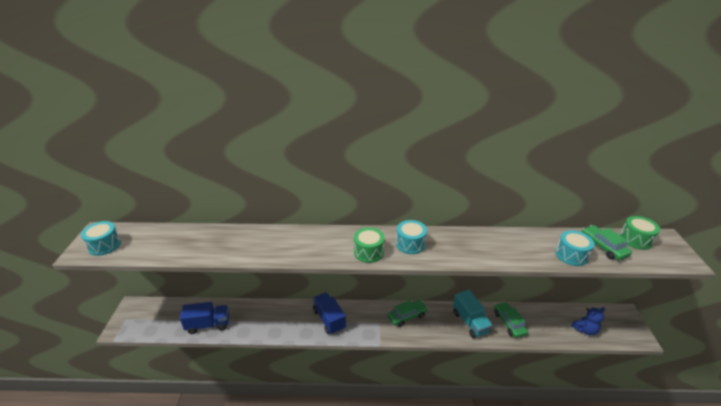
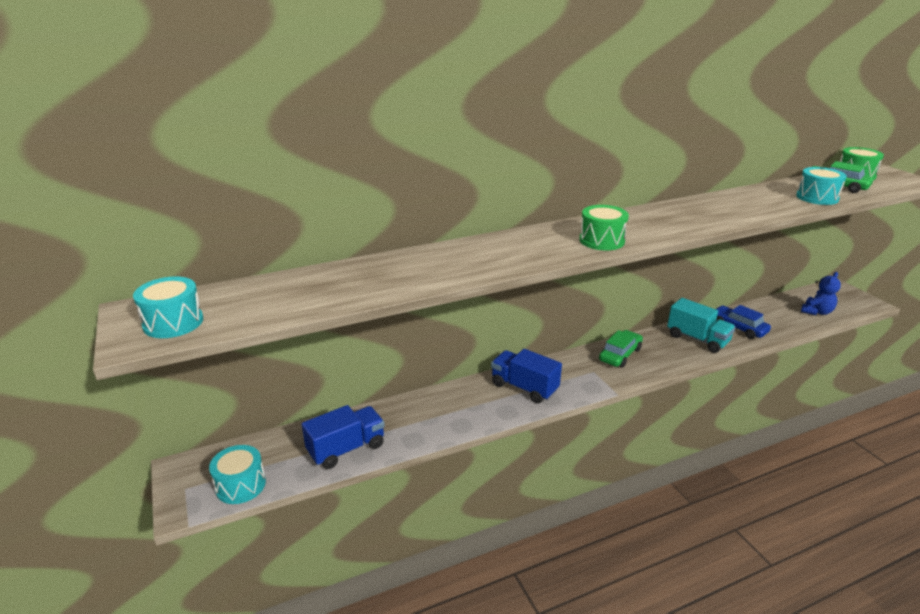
camera: 25 degrees left, 5 degrees down
turquoise drum [396,220,427,254] -> turquoise drum moved to [209,445,266,504]
green car [494,302,528,338] -> blue car [716,305,771,339]

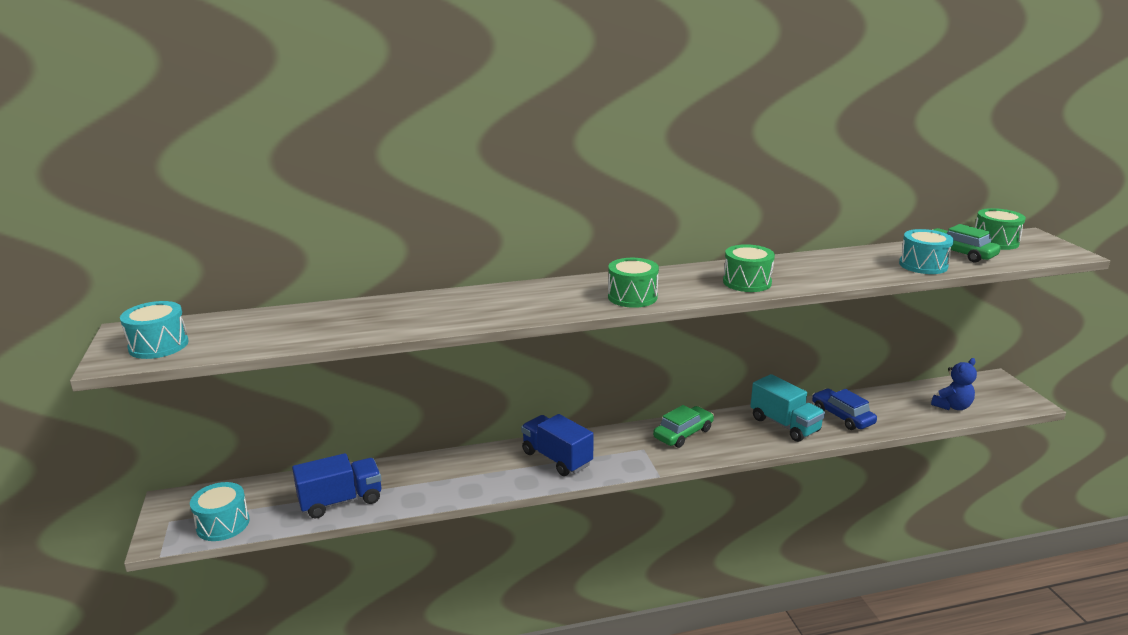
camera: 10 degrees right, 5 degrees down
none -> green drum [723,244,775,292]

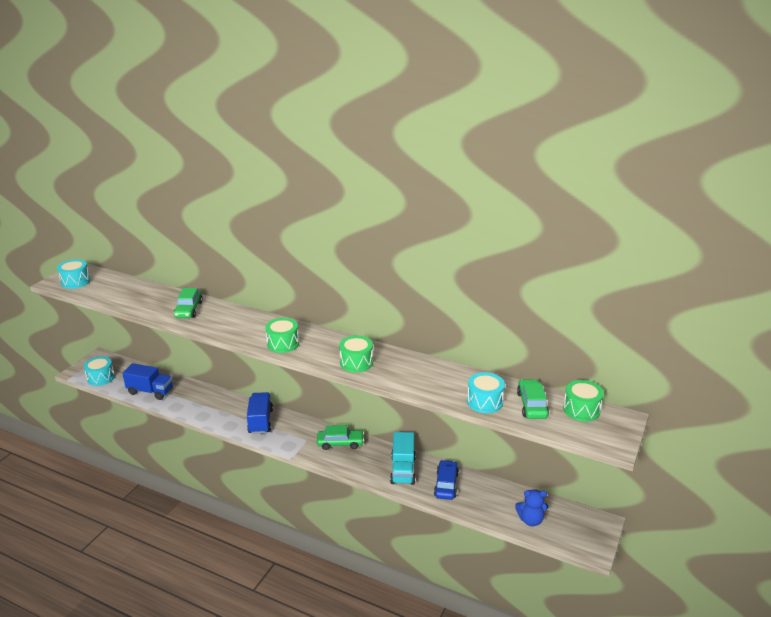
camera: 40 degrees right, 5 degrees up
none -> green car [174,288,203,318]

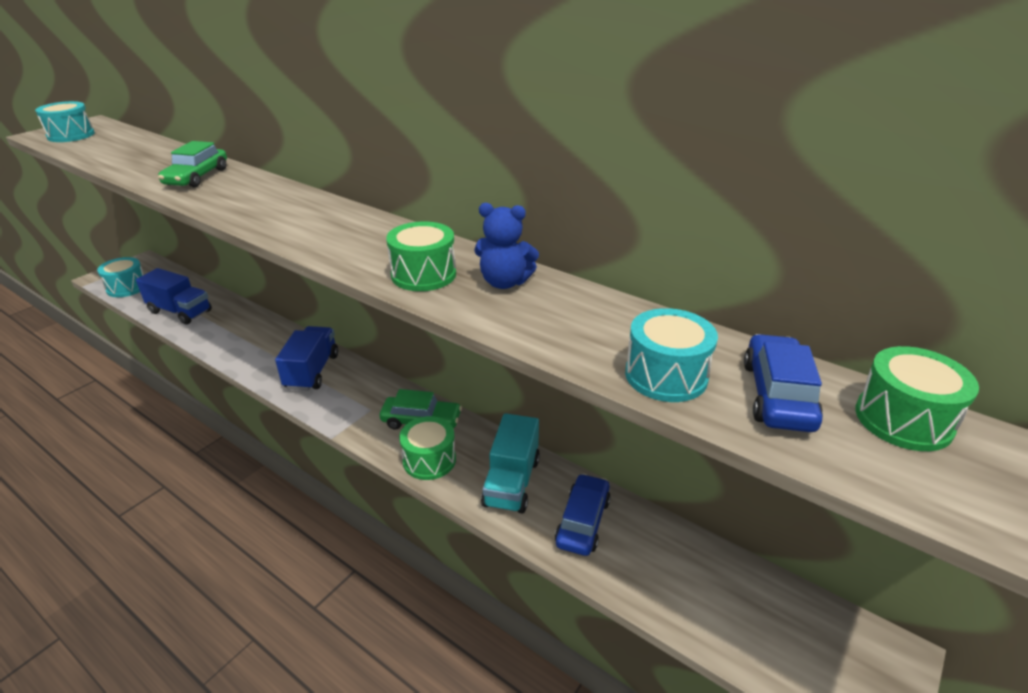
camera: 10 degrees right, 5 degrees up
green drum [265,318,299,353] -> green drum moved to [399,416,456,480]
blue teddy bear [515,489,548,527] -> blue teddy bear moved to [475,203,539,289]
green car [517,379,549,419] -> blue car [744,334,823,432]

